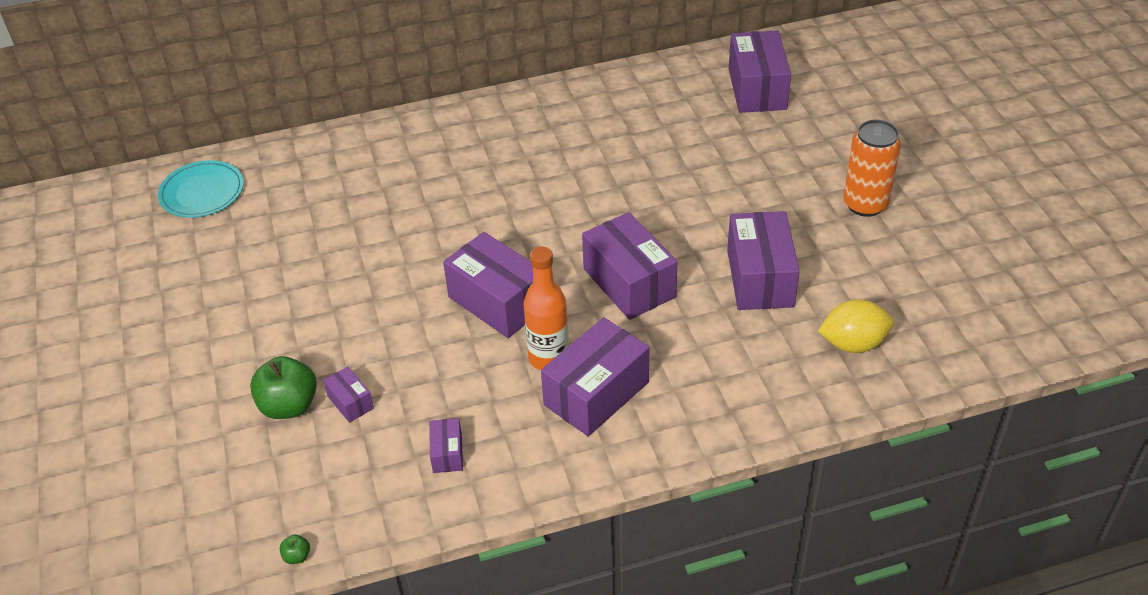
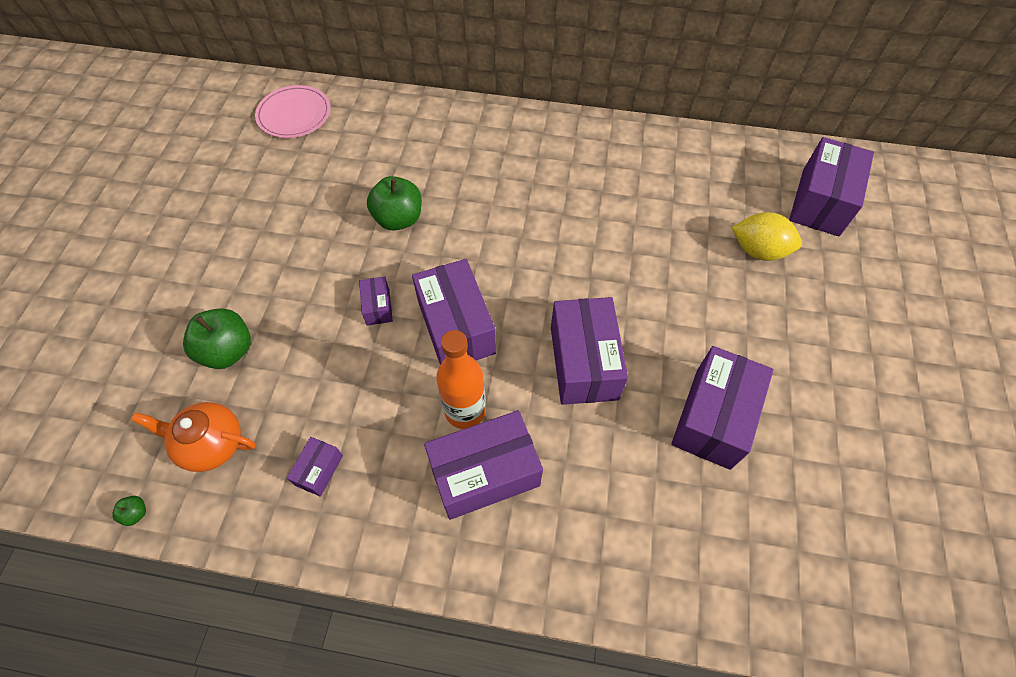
camera: 25 degrees right, 15 degrees up
turquoise plate [158,160,244,218] -> pink plate [255,85,331,138]
purple box [323,366,374,423] -> purple box moved to [359,276,393,326]
yellow lemon [818,299,894,353] -> yellow lemon moved to [732,212,802,261]
orange can [843,120,901,217] -> none
none -> orange teapot [131,402,256,472]
none -> green apple [367,176,422,231]

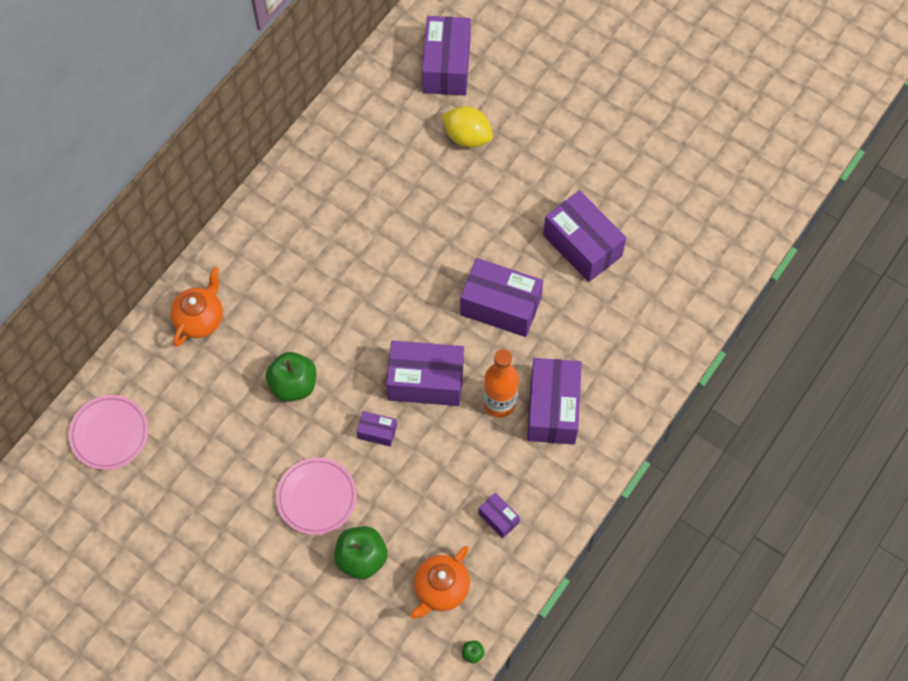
camera: 65 degrees left, 5 degrees up
yellow lemon [732,212,802,261] -> yellow lemon turned 75 degrees clockwise [442,106,493,148]
purple box [789,137,874,236] -> purple box turned 45 degrees clockwise [422,16,471,96]
none -> orange teapot [170,267,223,347]
none -> pink plate [276,457,357,535]

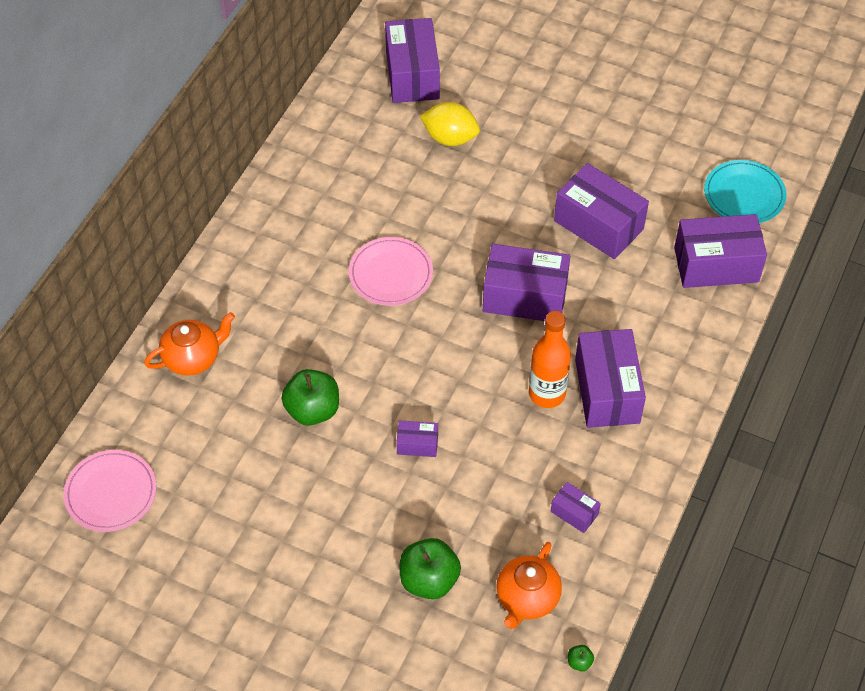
camera: 10 degrees left, 10 degrees down
orange teapot [170,267,223,347] -> orange teapot turned 45 degrees clockwise [144,312,235,376]
pink plate [276,457,357,535] -> pink plate moved to [349,237,433,306]
purple box [386,341,464,406] -> purple box moved to [674,214,767,288]
none -> turquoise plate [704,160,786,223]

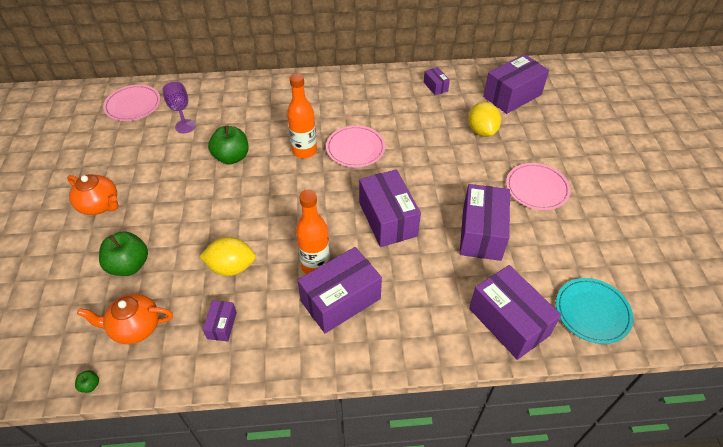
camera: 60 degrees right, 5 degrees down
orange teapot [144,312,235,376] -> orange teapot moved to [67,174,118,215]
purple box [396,420,438,457] -> purple box moved to [424,67,450,95]
none -> purple goblet [162,82,196,133]
none -> yellow lemon [199,237,256,276]
none -> orange bottle [287,73,317,158]
none -> pink plate [506,163,571,210]

